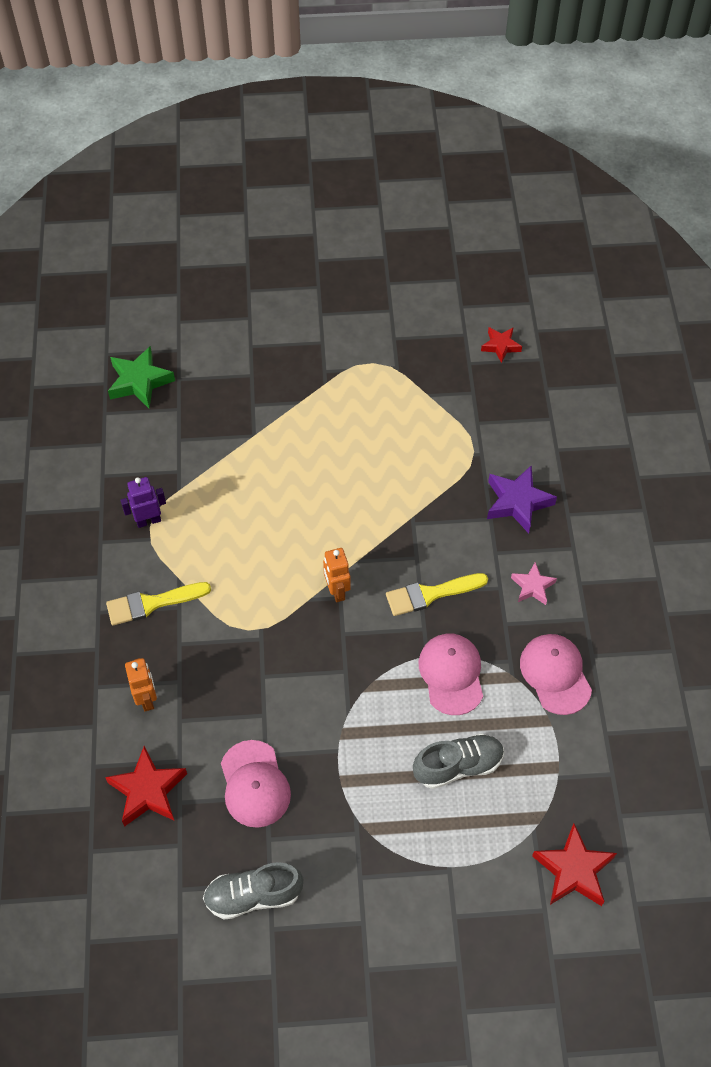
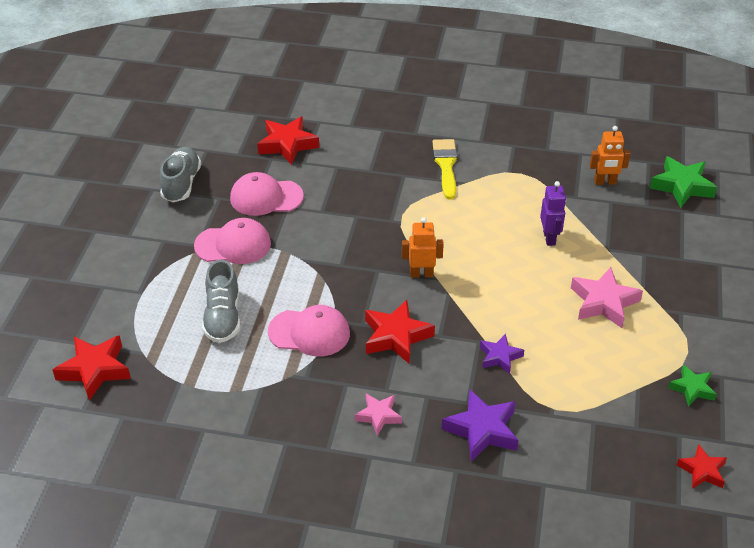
camera: 105 degrees right, 15 degrees down
purple robot [121,477,166,528] -> purple robot moved to [540,181,566,246]
orange robot [125,658,157,711] -> orange robot moved to [590,126,631,185]
yellow brush [386,573,488,616] -> red star [365,300,435,364]
pink cap [520,634,592,715] -> pink cap moved to [194,218,271,264]
none -> purple star [480,334,524,374]
none -> pink star [571,267,643,328]
none -> green star [668,365,717,407]

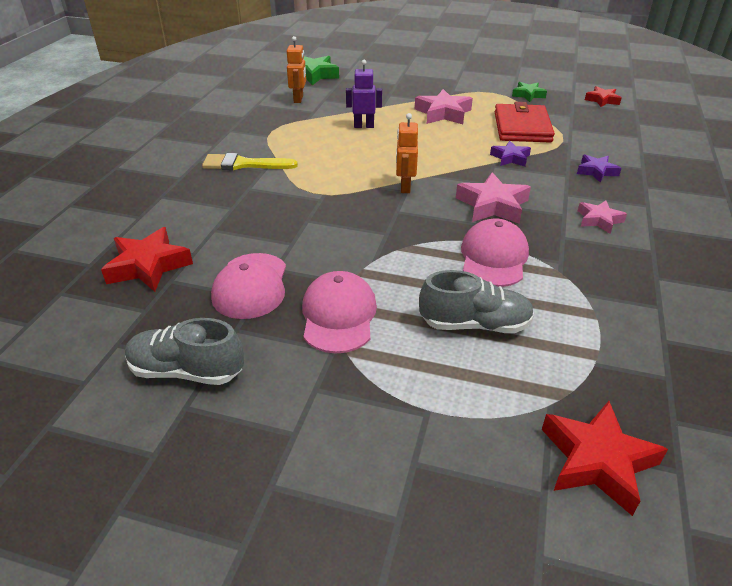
camera: 85 degrees left, 5 degrees down
red star [365,300,435,364] -> pink star [456,172,531,224]
purple star [442,390,519,462] -> purple star [577,155,622,183], size x0.61
none -> red wallet [495,102,555,143]

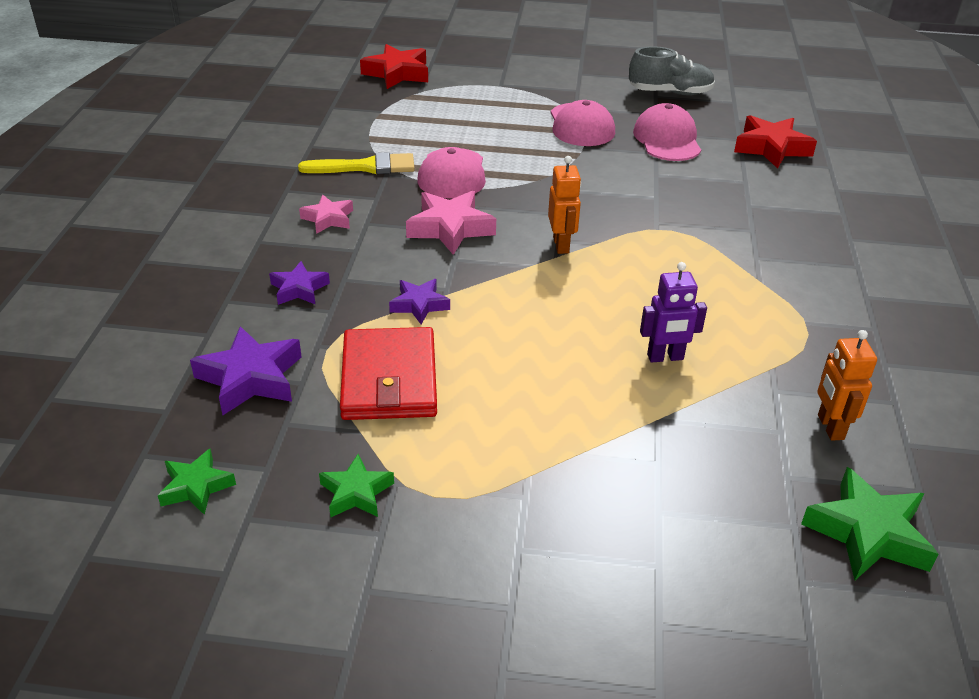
camera: 170 degrees right, 0 degrees up
yellow brush [202,153,298,170] -> yellow brush moved to [298,152,415,174]
pink star [415,89,473,124] -> none
grey shoe [419,270,534,333] -> none
red star [585,86,621,107] -> green star [158,449,236,515]
none -> purple star [190,326,302,415]

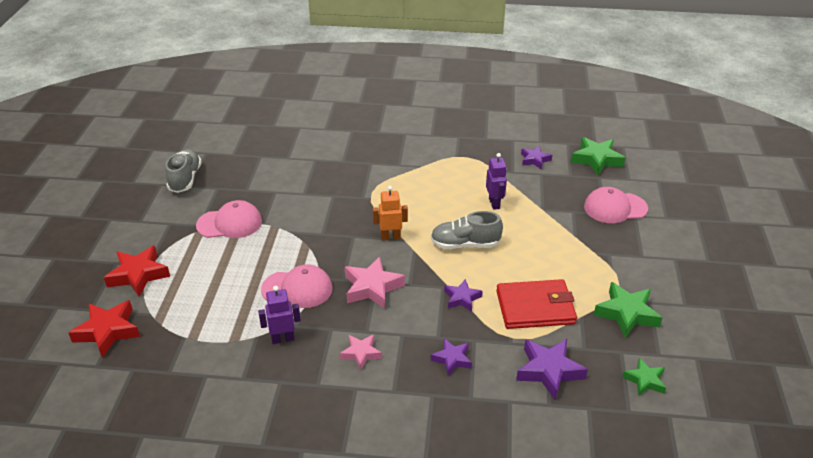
camera: 90 degrees left, 0 degrees up
yellow brush [298,152,415,174] -> purple robot [258,286,301,344]
green star [319,454,394,517] -> green star [594,282,663,338], size x1.64
pink cap [633,103,701,161] -> pink cap moved to [584,187,648,223]
red star [734,115,817,168] -> red star moved to [104,246,170,297]
orange robot [817,330,877,441] -> purple star [521,146,552,170]
none -> grey shoe [431,211,503,249]

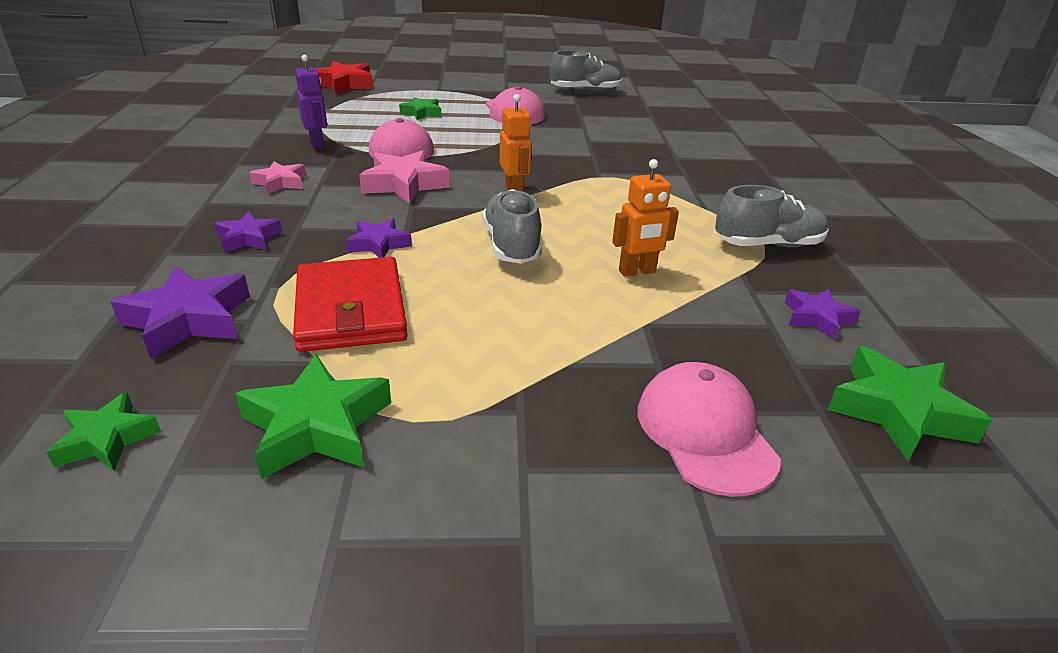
camera: 80 degrees right, 5 degrees down
red star [104,246,170,297] -> none
purple robot [486,153,507,210] -> orange robot [612,159,679,277]
none -> green star [399,97,441,120]
none -> grey shoe [715,185,829,248]

